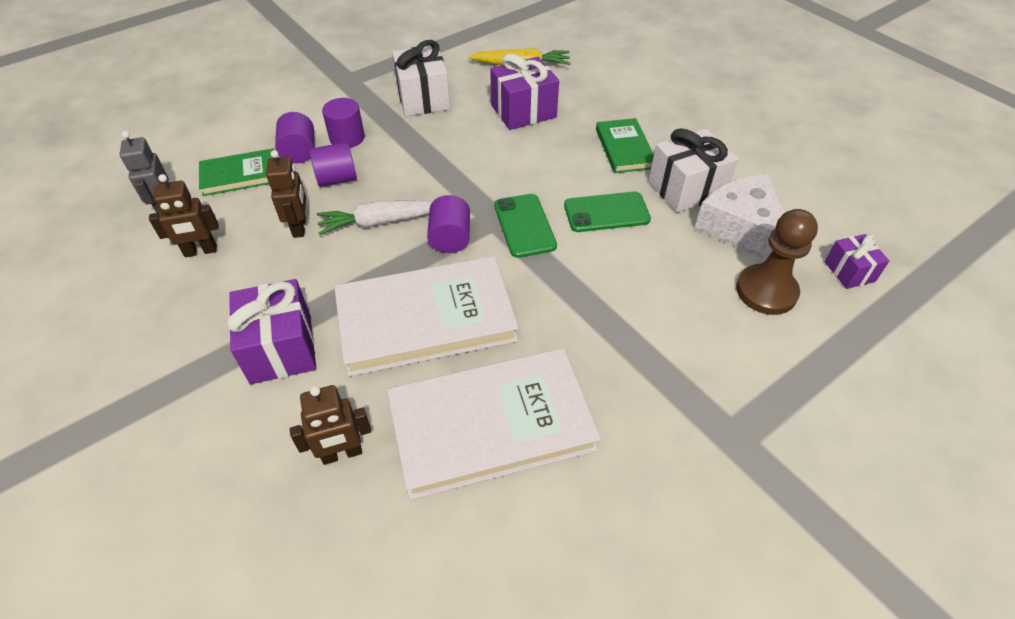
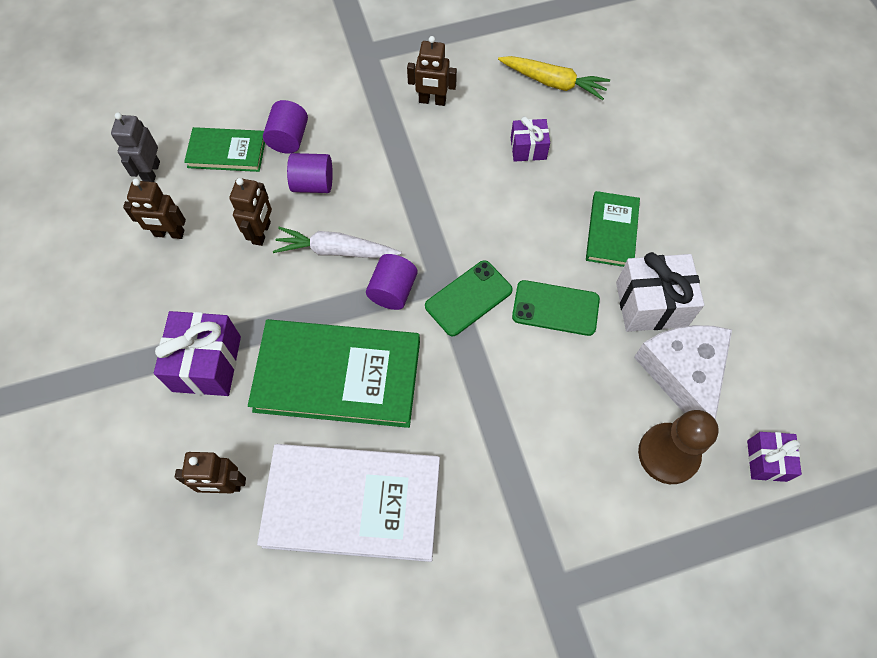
camera: 20 degrees right, 15 degrees up
purple cylinder [322,98,365,148] -> none
white book [334,256,519,377] -> green book [248,319,420,428]
white gift [392,40,450,116] -> brown robot [407,36,457,106]
purple gift [490,53,559,130] -> purple gift [511,116,550,162], size x0.59
green phone [494,194,557,258] -> green phone turned 45 degrees clockwise [425,260,513,336]

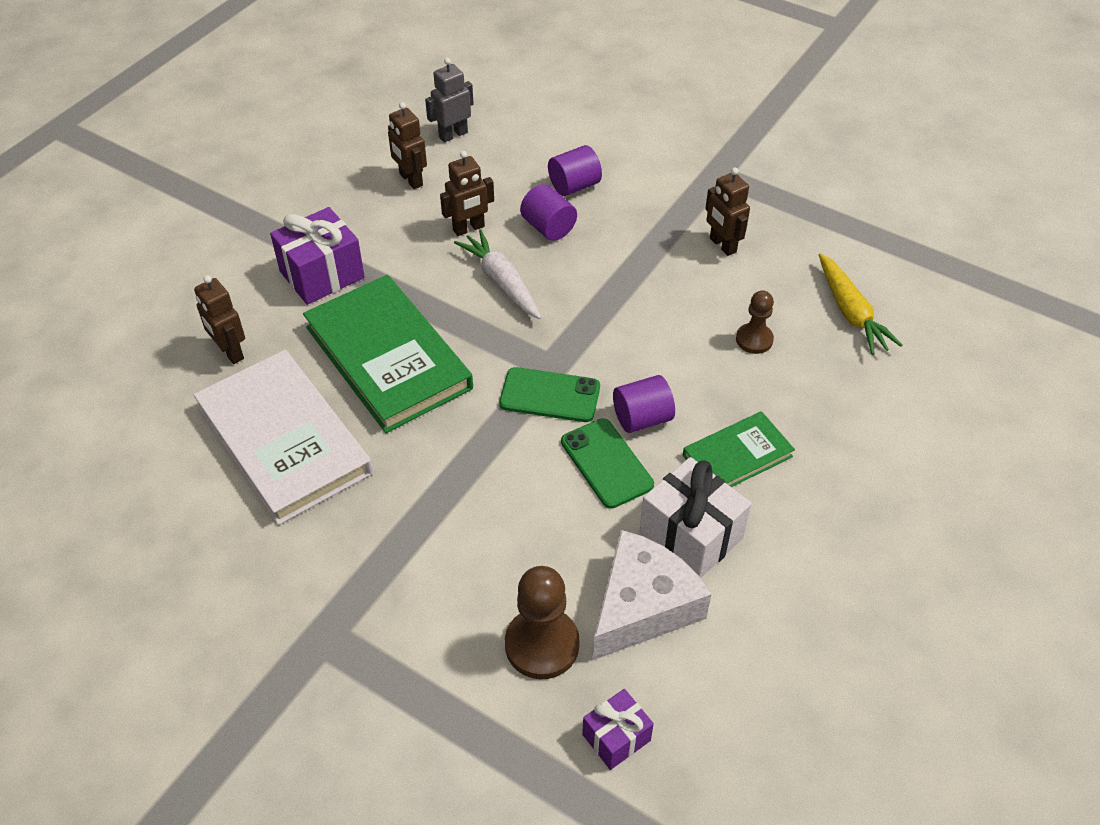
camera: 50 degrees right, 15 degrees down
green book [184,127,265,172] -> none
purple cylinder [366,254,418,310] -> purple cylinder moved to [613,375,675,433]
purple gift [511,116,550,162] -> brown pawn [736,290,774,354]

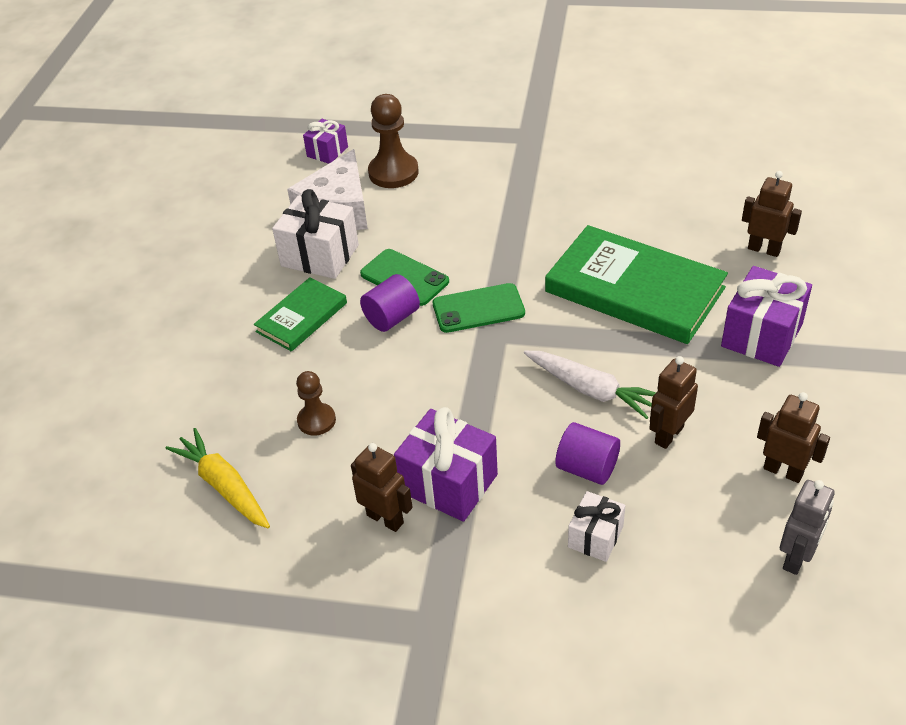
camera: 160 degrees right, 5 degrees down
white book [193,350,373,525] -> none
purple cylinder [548,145,602,196] -> white gift [568,491,625,562]
none -> purple gift [394,407,498,522]

